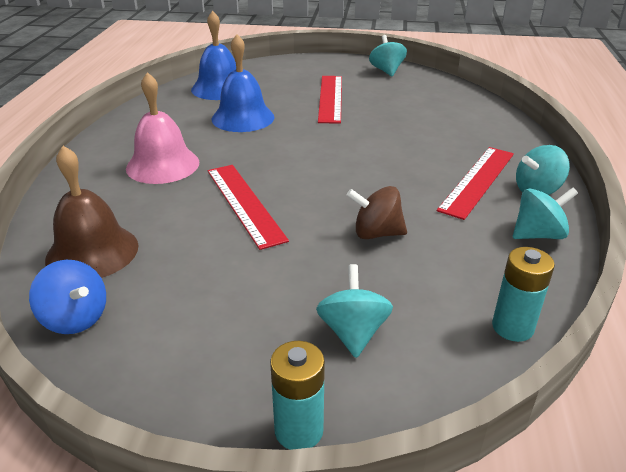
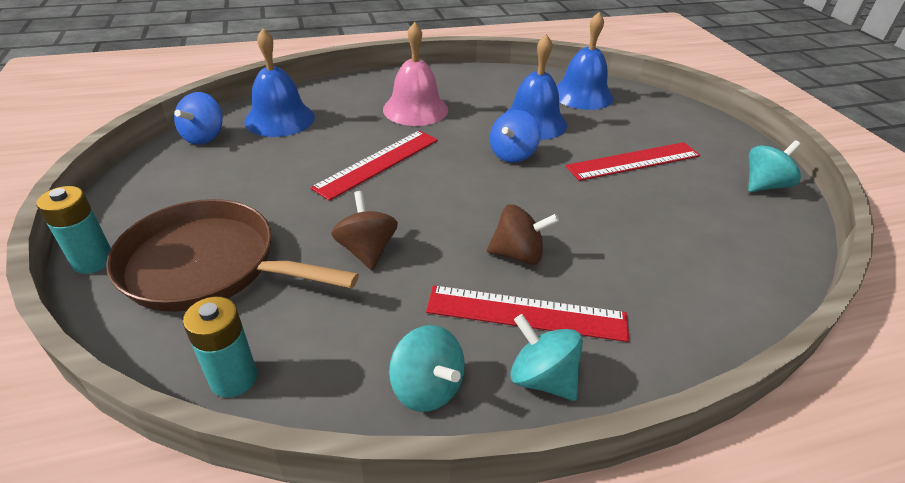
camera: 65 degrees right, 5 degrees up
brown bell [45,146,139,278] -> blue bell [244,29,315,137]
turquoise spinning top [316,264,393,358] -> brown pan [106,199,359,312]
none -> brown spinning top [487,204,559,265]
none -> blue spinning top [490,110,540,163]

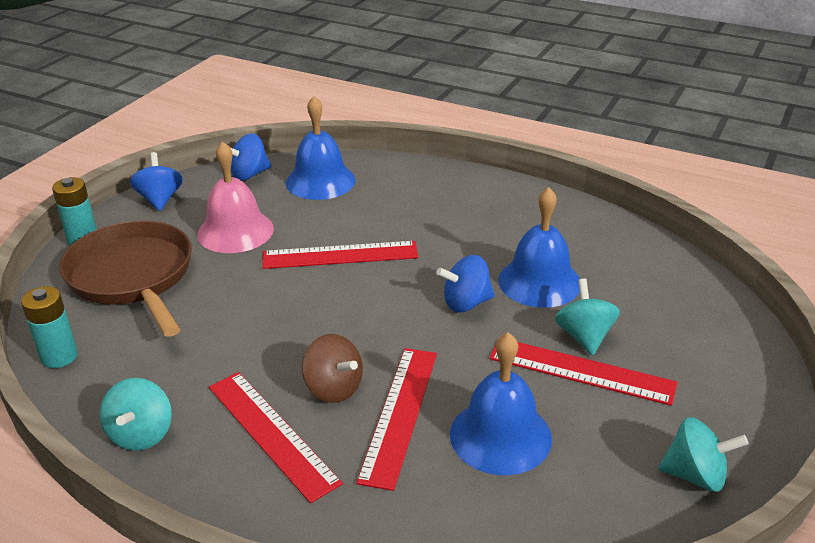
camera: 45 degrees right, 5 degrees down
brown spinning top [331,191,398,270] -> none
pink bell [383,22,448,126] -> pink bell moved to [197,141,274,253]
turquoise spinning top [510,314,583,401] -> turquoise spinning top moved to [555,279,620,356]
blue bell [556,12,613,110] -> blue bell moved to [450,332,552,475]
none -> blue spinning top [130,152,183,211]
none -> red ruler [356,348,437,491]

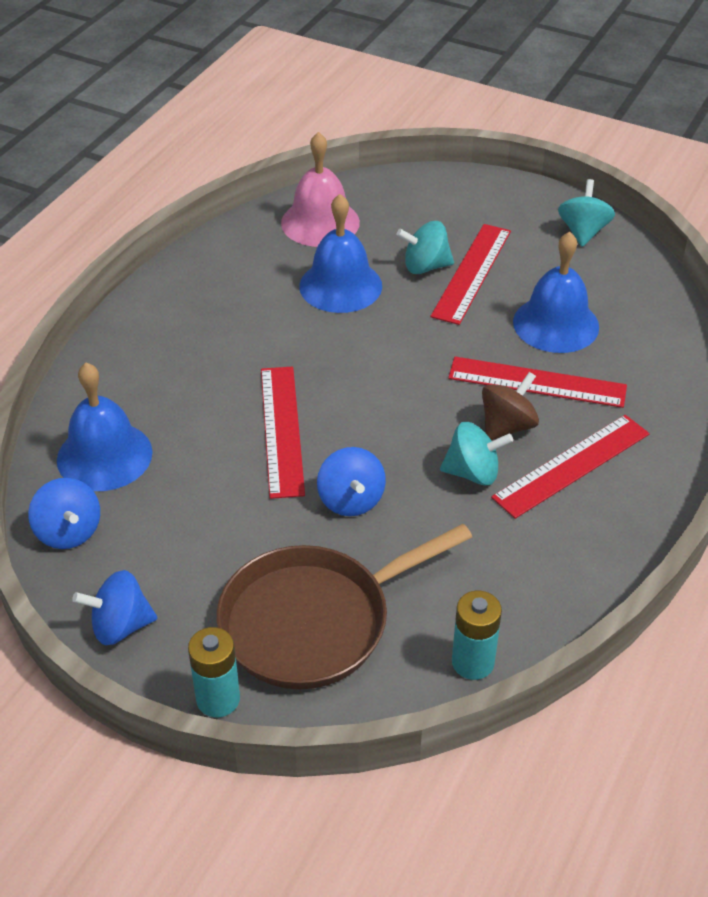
camera: 90 degrees left, 10 degrees up
turquoise spinning top [100,378,172,451] -> turquoise spinning top moved to [440,422,513,485]
pink bell [197,141,274,253] -> pink bell moved to [281,132,360,247]
blue spinning top [436,255,495,312] -> blue spinning top moved to [317,447,386,516]

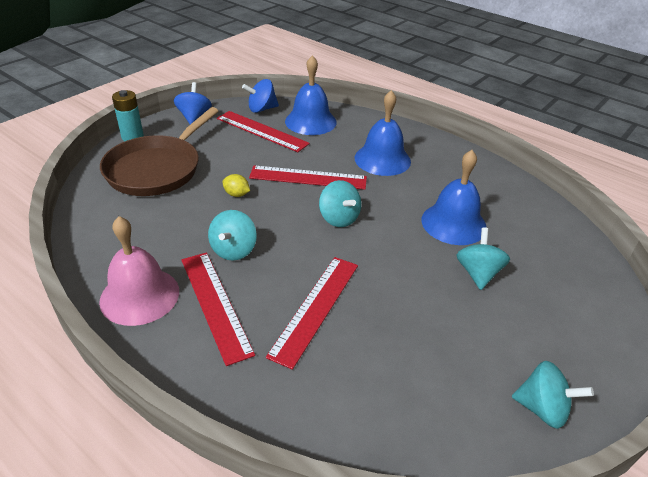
camera: 100 degrees right, 5 degrees down
brown pan [217,524,472,689] -> brown pan turned 135 degrees counterclockwise [100,107,218,196]
pink bell [281,132,360,247] -> pink bell moved to [99,216,179,326]
blue spinning top [317,447,386,516] -> yellow lemon [223,174,250,197]
red ruler [430,224,511,325] -> red ruler moved to [217,111,310,152]
turquoise battery [452,591,502,680] -> none
brown spinning top [482,372,539,440] -> none
blue bell [513,232,599,353] -> blue bell moved to [355,90,411,176]
none -> turquoise spinning top [319,180,361,227]

